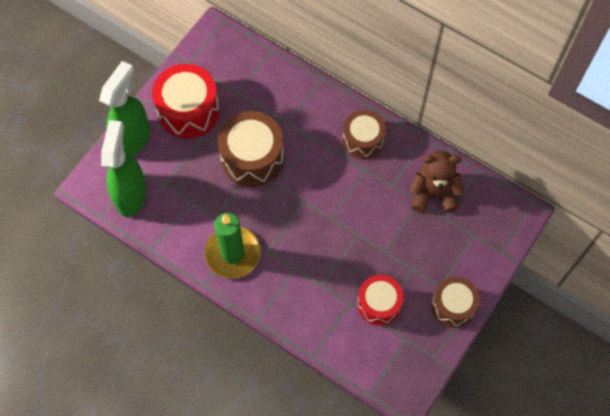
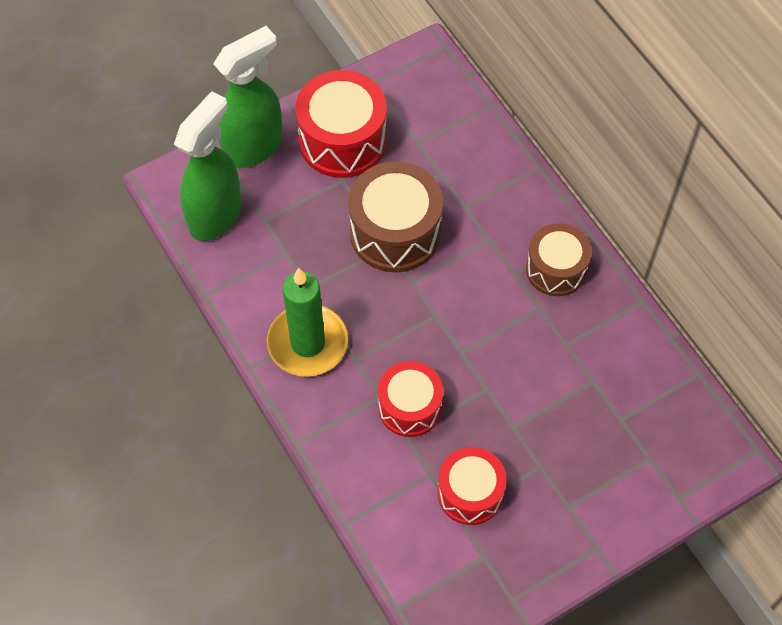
camera: 25 degrees right, 5 degrees down
brown teddy bear [409,151,465,213] -> none
brown drum [431,277,480,328] -> none
none -> red drum [378,361,443,437]

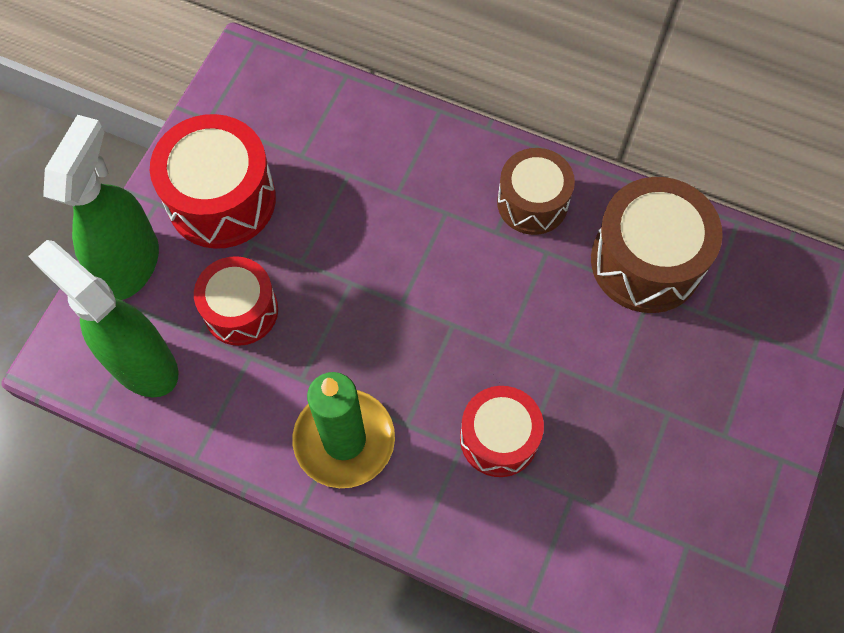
camera: 35 degrees left, 5 degrees up
green spray bottle [174,91,242,241] -> green spray bottle turned 45 degrees counterclockwise [28,240,179,397]
brown drum [348,161,443,272] -> brown drum moved to [591,177,723,313]
red drum [438,447,507,525] -> red drum moved to [194,256,278,346]

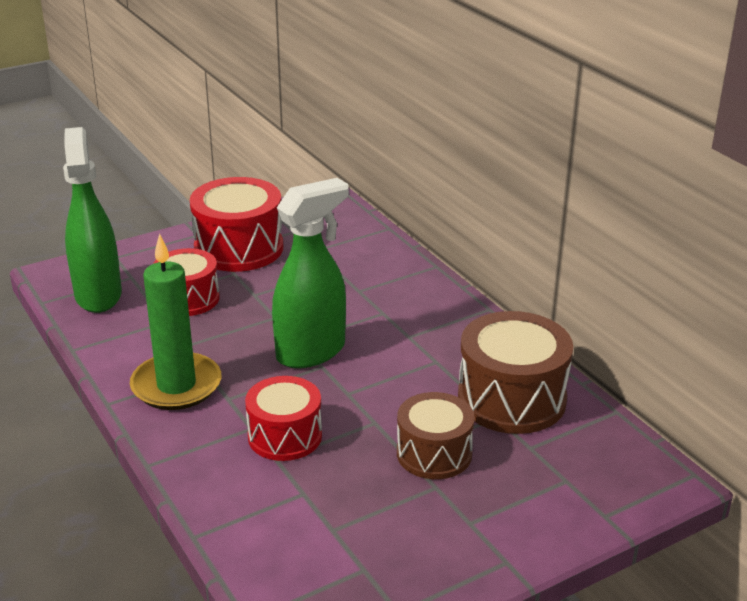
camera: 35 degrees right, 35 degrees down
green spray bottle [43,115,159,300] -> green spray bottle moved to [272,178,349,368]
brown drum [497,148,575,235] -> brown drum moved to [397,392,475,479]

